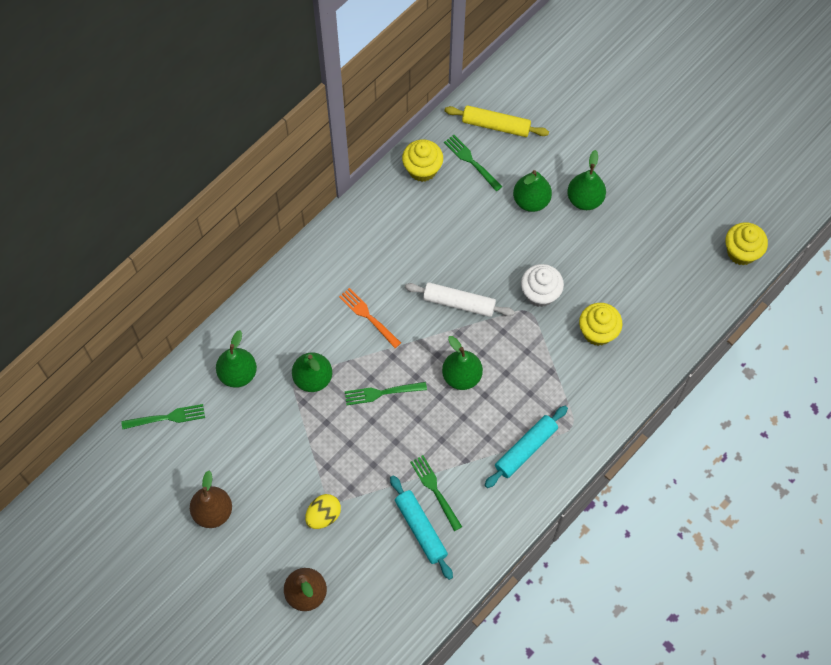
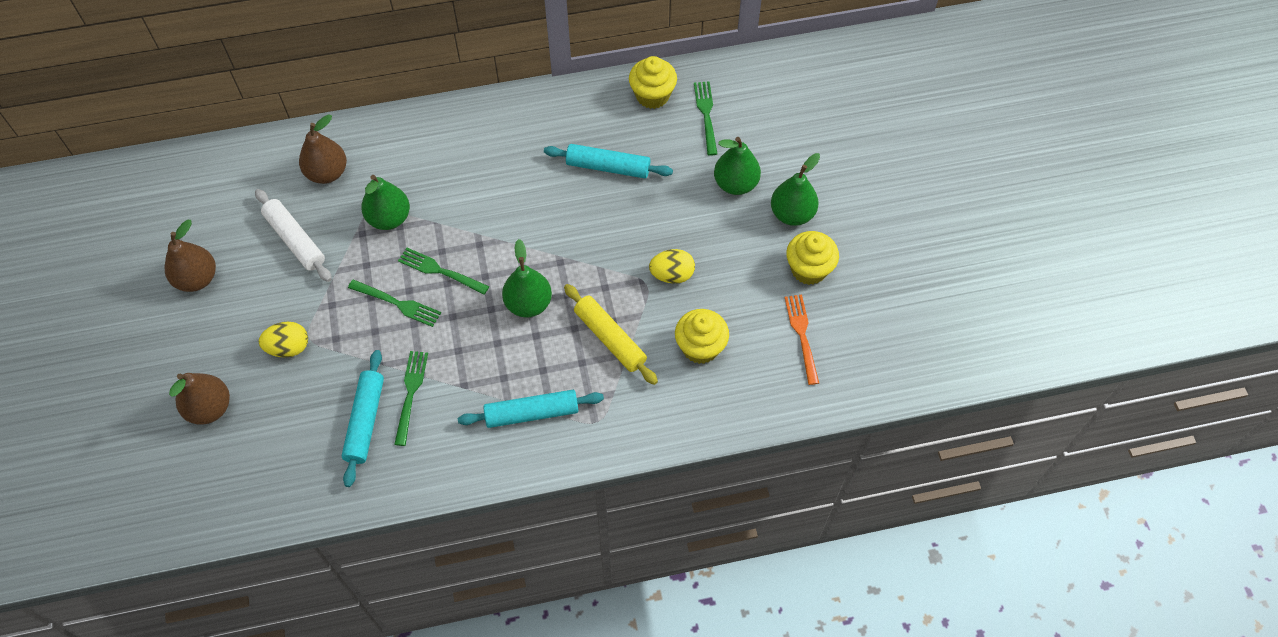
camera: 35 degrees right, 5 degrees down
green fork [121,404,205,429] -> green fork moved to [348,279,441,327]
green pear [216,330,257,388] -> brown pear [299,114,347,184]
orange fork [339,288,401,348] -> orange fork moved to [784,295,819,385]
white rolling pin [405,282,515,317] -> white rolling pin moved to [255,189,332,282]
yellow rolling pin [445,105,549,137] -> yellow rolling pin moved to [564,284,658,385]
white cupcake [521,264,564,307] -> yellow egg [649,249,695,284]
yellow cupcake [726,222,768,265] -> yellow cupcake moved to [786,231,839,285]
none -> turquoise rolling pin [544,144,673,178]

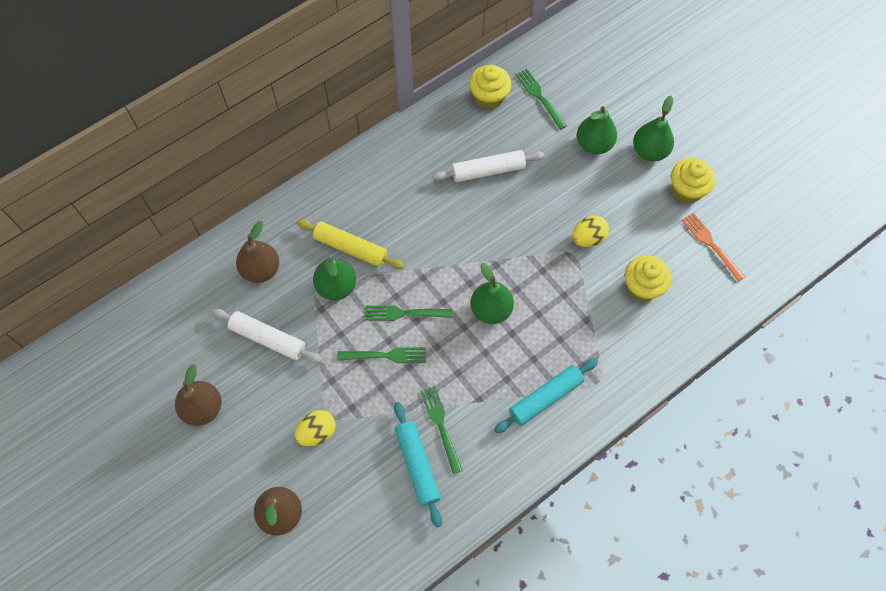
camera: 25 degrees left, 5 degrees up
turquoise rolling pin [544,144,673,178] -> white rolling pin [432,150,545,182]
yellow rolling pin [564,284,658,385] -> yellow rolling pin moved to [297,219,405,269]

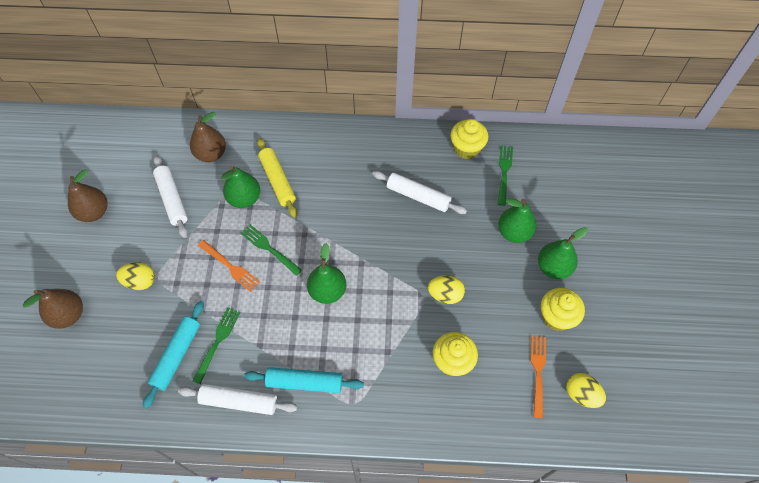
camera: 40 degrees right, 5 degrees down
green fork [337,347,426,363] -> orange fork [198,240,260,292]
none -> white rolling pin [178,384,297,415]
none -> yellow egg [566,373,606,408]

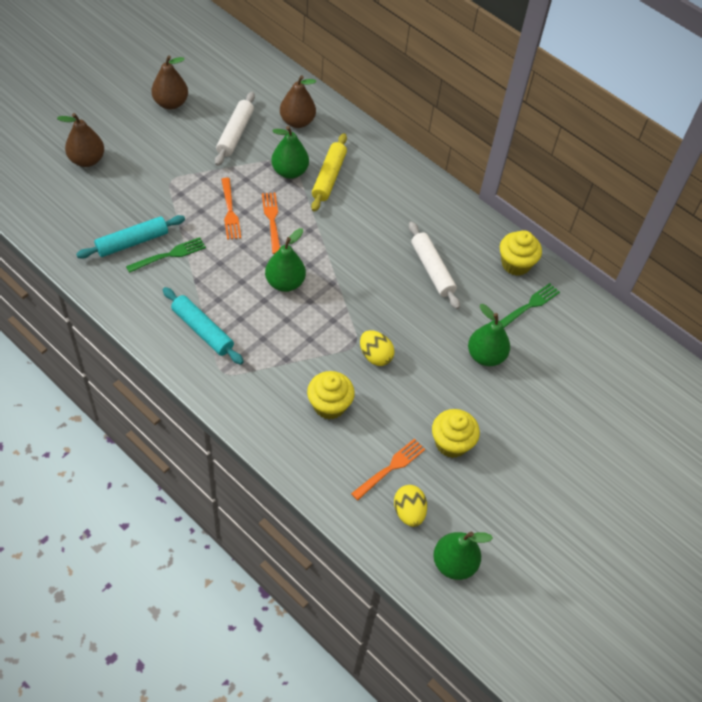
camera: 35 degrees right, 5 degrees down
yellow egg [116,262,155,290] -> none
white rolling pin [178,384,297,415] -> none
green fork [241,225,302,276] -> orange fork [262,193,280,254]
green pear [538,227,588,279] -> green pear moved to [433,531,493,580]

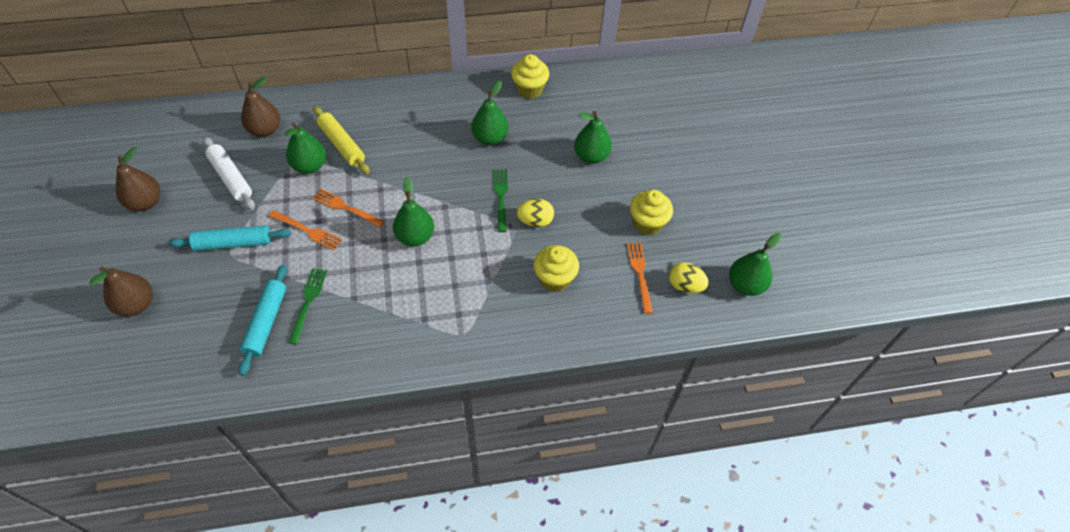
camera: 50 degrees left, 0 degrees up
turquoise rolling pin [163,287,244,365] -> turquoise rolling pin moved to [169,225,291,251]
white rolling pin [409,222,460,309] -> green pear [471,81,508,145]
green fork [500,283,560,328] -> green fork moved to [494,169,508,232]

